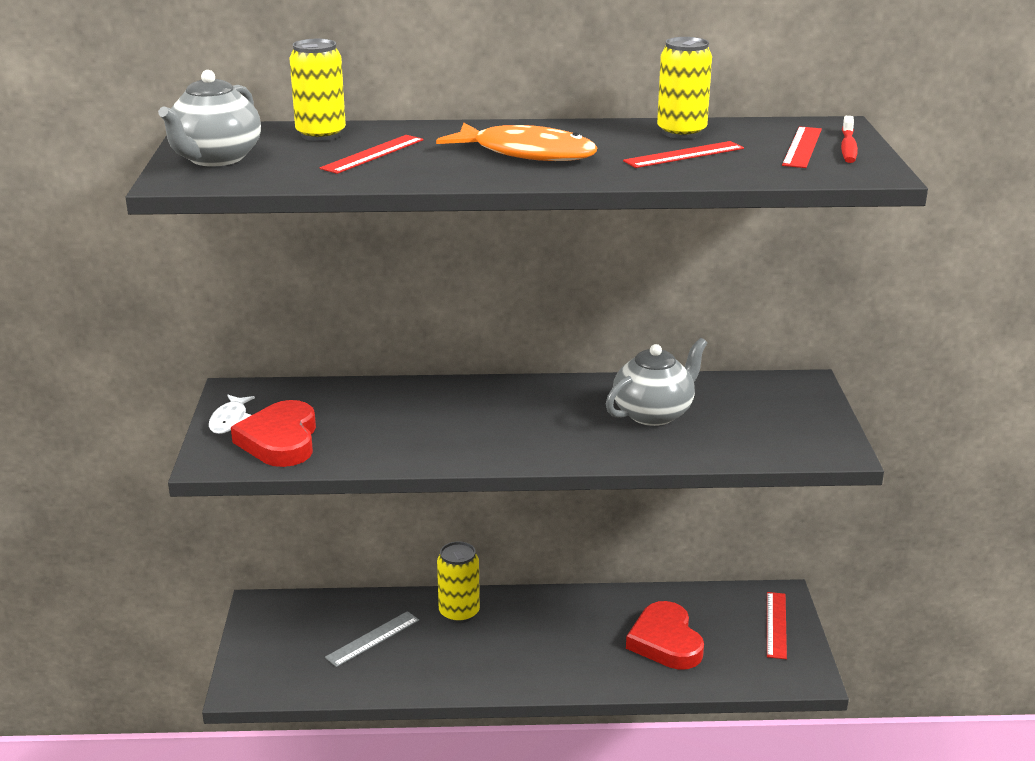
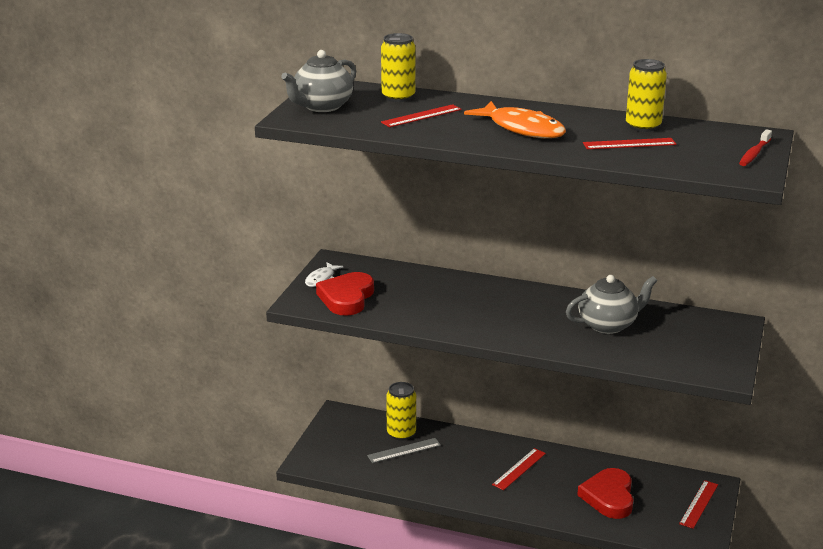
camera: 20 degrees right, 0 degrees up
yellow can [437,541,480,623] -> yellow can moved to [386,382,416,441]
red ruler [782,126,822,168] -> red ruler moved to [492,448,546,490]

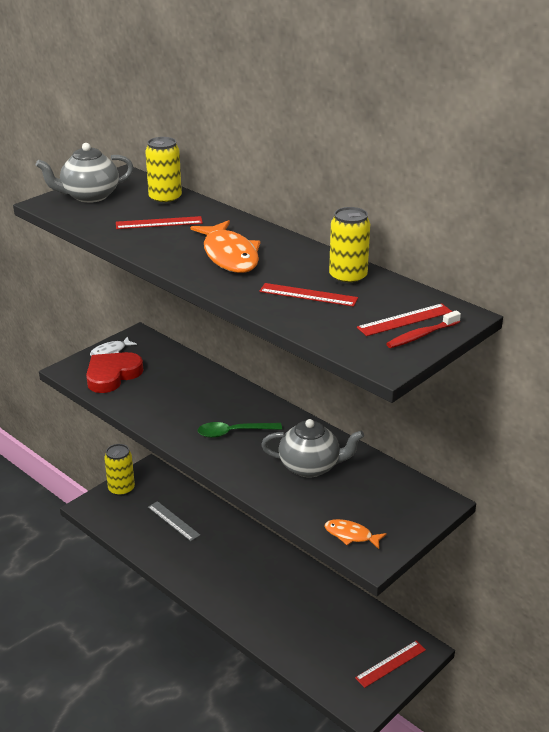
camera: 25 degrees right, 5 degrees up
grey ruler [367,438,441,463] -> grey ruler turned 45 degrees clockwise [148,501,200,541]
yellow can [386,382,416,441] -> yellow can moved to [104,444,135,496]
red ruler [492,448,546,490] -> red ruler moved to [357,304,452,336]
red heart [577,468,634,519] -> none
none -> green spoon [198,422,282,438]
none -> orange fish [324,519,387,549]

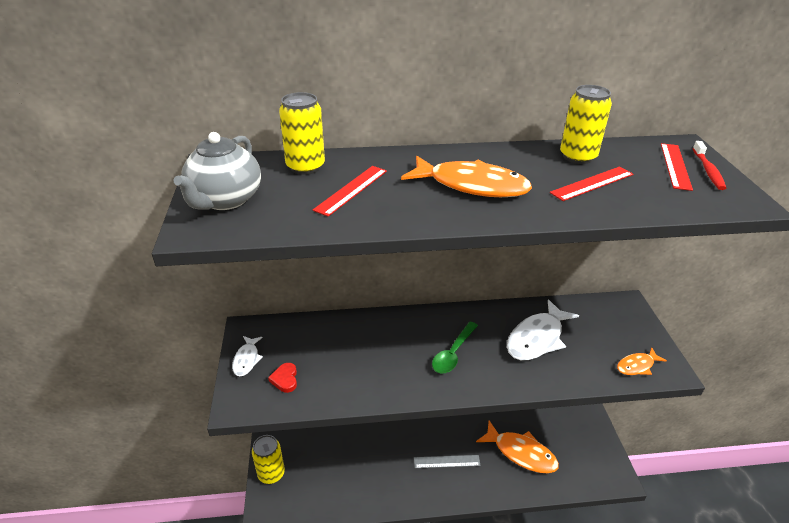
camera: 50 degrees left, 5 degrees up
red heart [86,352,143,393] -> red heart [268,363,297,393], size x0.48
grey ruler [148,501,200,541] -> grey ruler moved to [414,455,481,468]
grey teapot [261,419,364,478] -> white fish [507,299,579,360]
red ruler [355,641,426,688] -> none
none -> orange fish [476,420,559,473]

